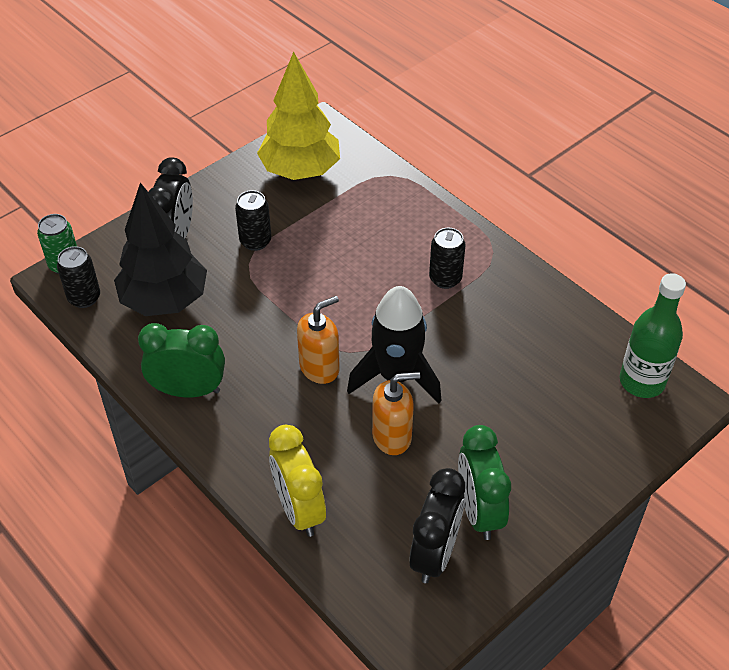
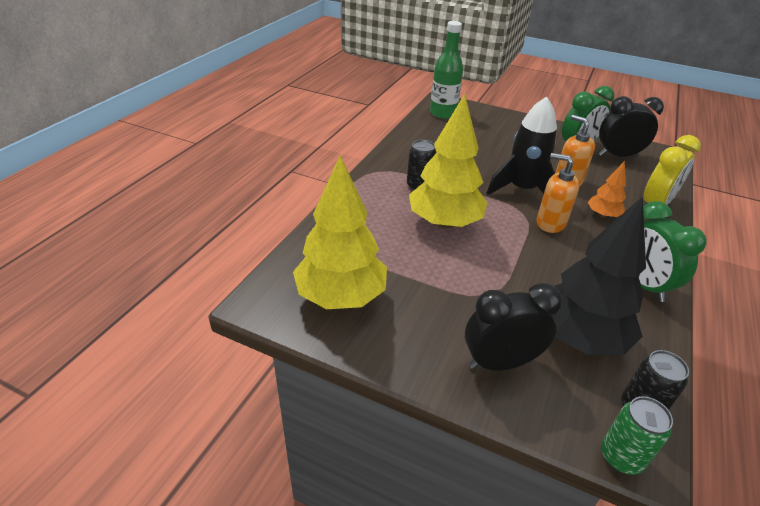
camera: 115 degrees left, 10 degrees down
black can [235,190,271,251] -> none
none -> yellow tree [409,94,487,228]
none -> orange tree [588,161,626,218]

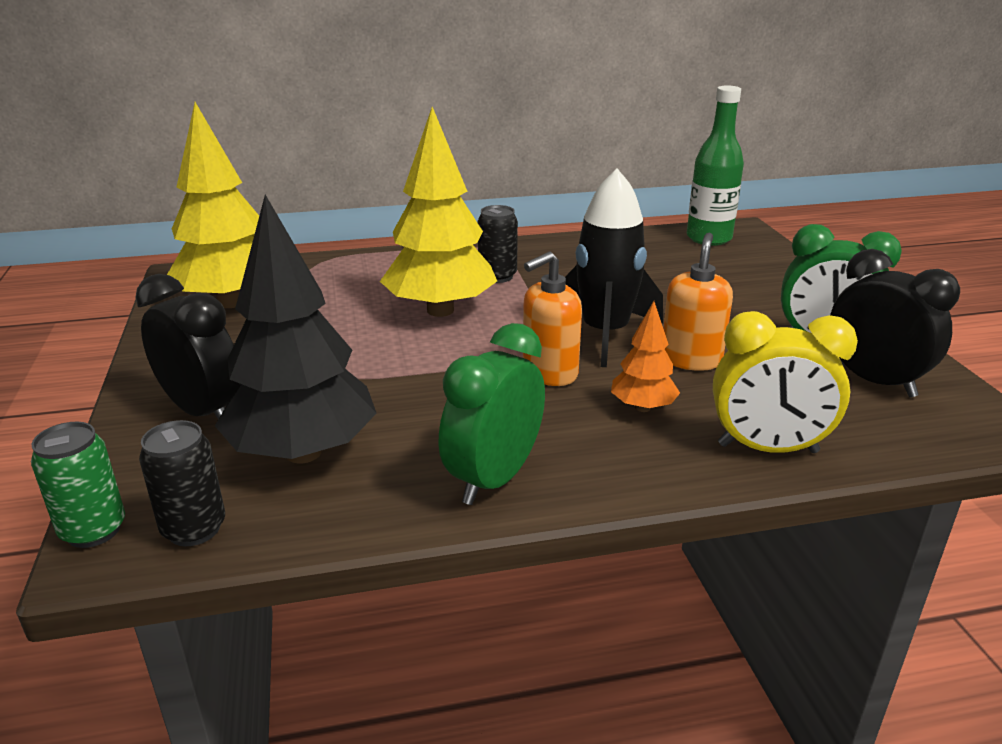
camera: 55 degrees right, 10 degrees down
orange soap dispenser [536,153,579,233] -> orange soap dispenser turned 120 degrees counterclockwise [523,252,582,386]

